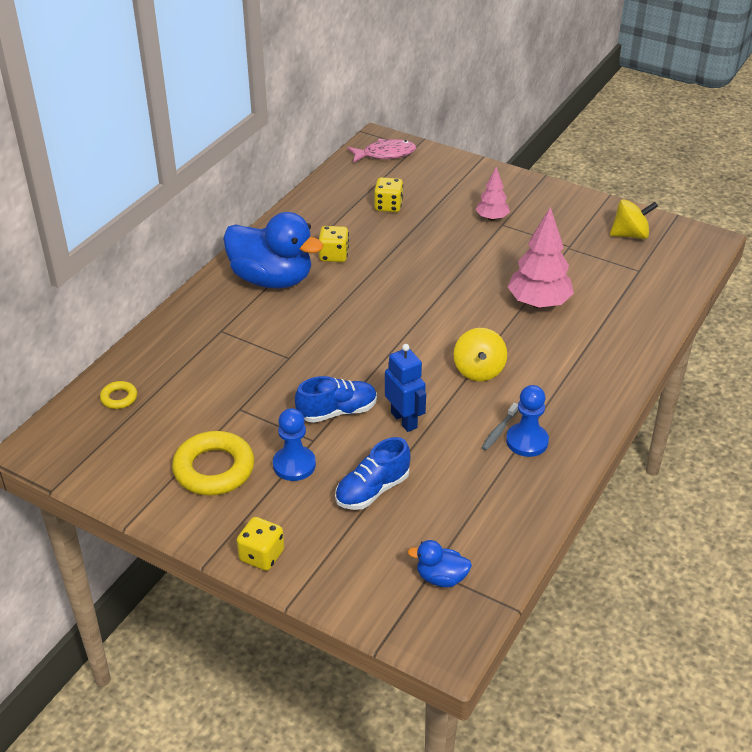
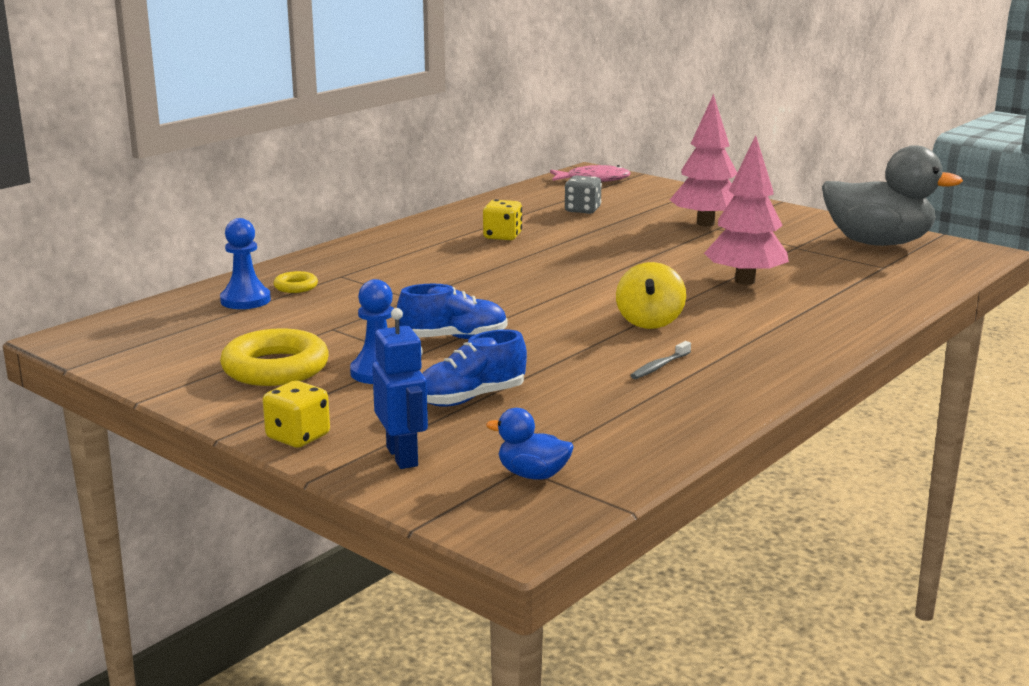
camera: 10 degrees right, 20 degrees down
yellow ring [100,381,137,409] -> yellow ring moved to [273,271,318,293]
blue duck [223,212,324,289] -> none
yellow dice [374,177,403,212] -> grey dice [565,175,602,214]
blue robot [385,344,426,432] -> blue robot moved to [372,308,428,469]
pink tree [476,167,510,221] -> pink tree [670,94,737,227], size x1.74
blue pawn [506,385,549,457] -> blue pawn moved to [220,218,271,309]
yellow spinning top [610,199,658,239] -> grey duck [822,145,963,246]

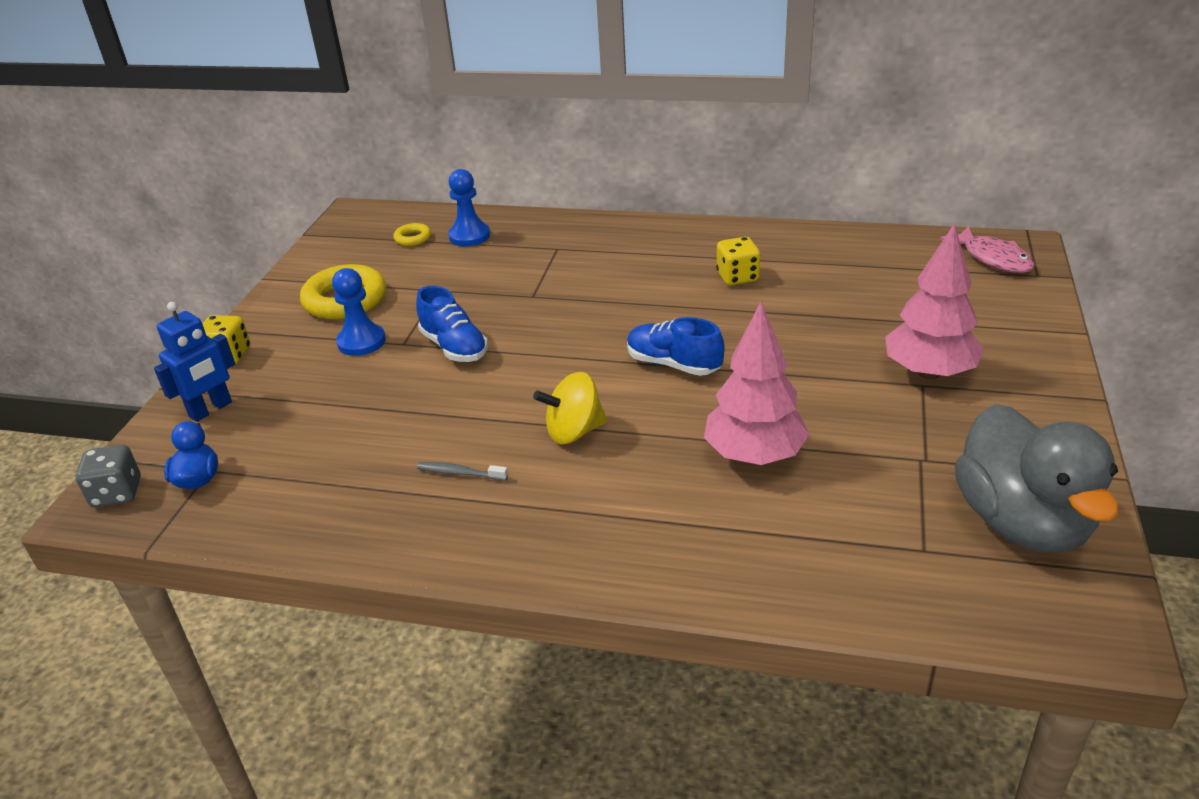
camera: 65 degrees right, 15 degrees up
yellow ring [273,271,318,293] -> yellow ring moved to [393,223,431,246]
blue shoe [422,329,527,407] -> blue shoe moved to [627,317,725,376]
grey dice [565,175,602,214] -> grey dice moved to [75,445,141,507]

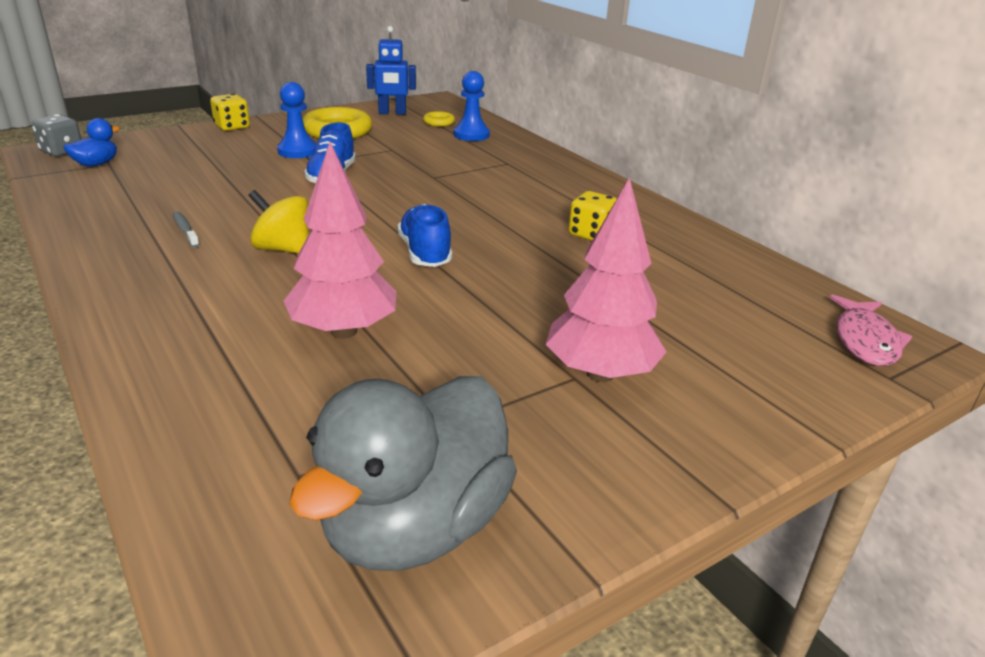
camera: 40 degrees right, 5 degrees down
blue robot [154,302,235,422] -> blue robot moved to [366,26,416,115]

